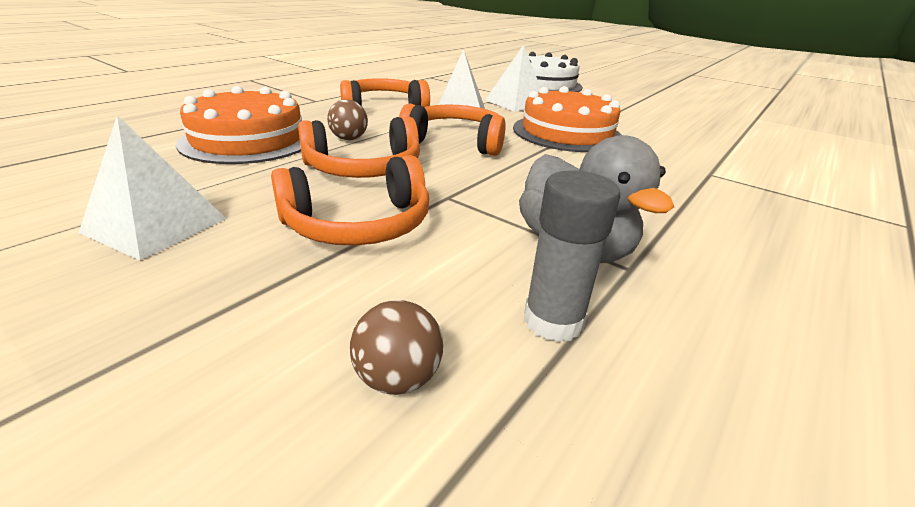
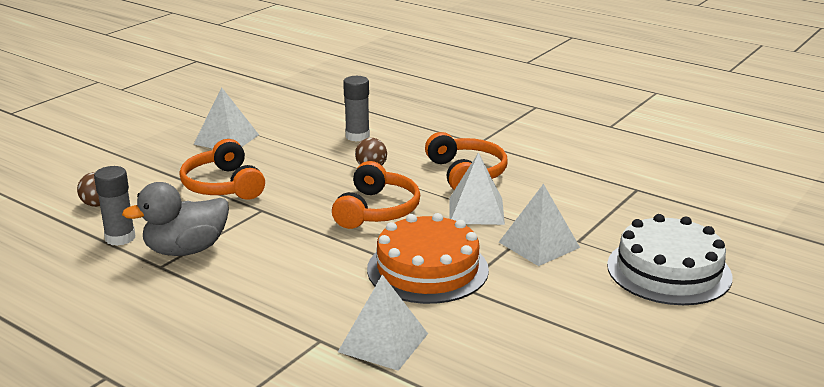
camera: 90 degrees right, 5 degrees down
orange cake [176,86,302,164] -> grey glue stick [343,76,370,142]
orange headphones [298,116,420,178] -> none
none -> white pyramid [338,274,428,371]

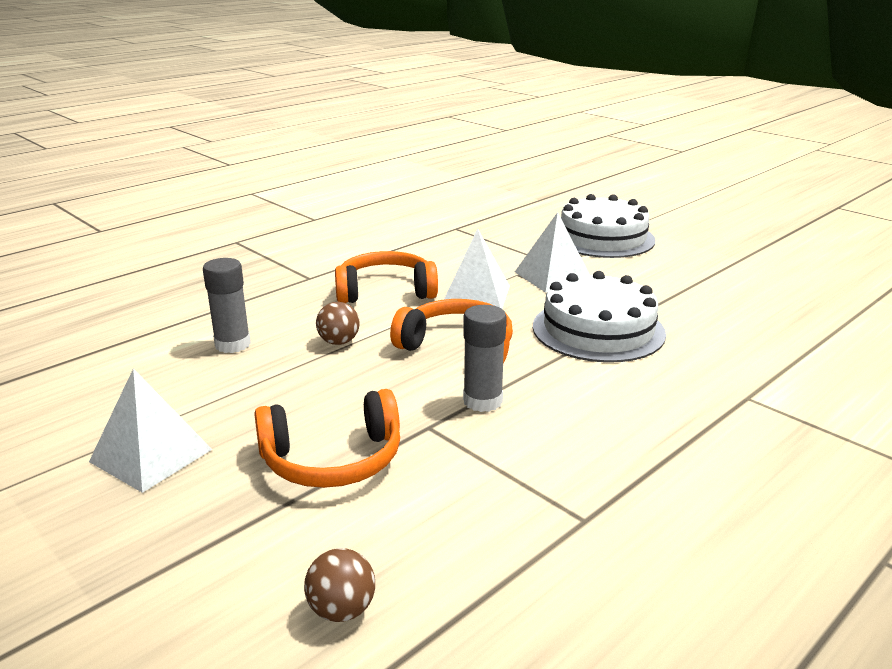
camera: 80 degrees left, 0 degrees up
grey glue stick [94,166,135,246] -> grey glue stick moved to [463,305,507,412]
grey duck [122,182,229,256] -> none
white pyramid [338,274,428,371] -> none
orange cake [367,213,489,304] -> white cake [533,271,666,363]

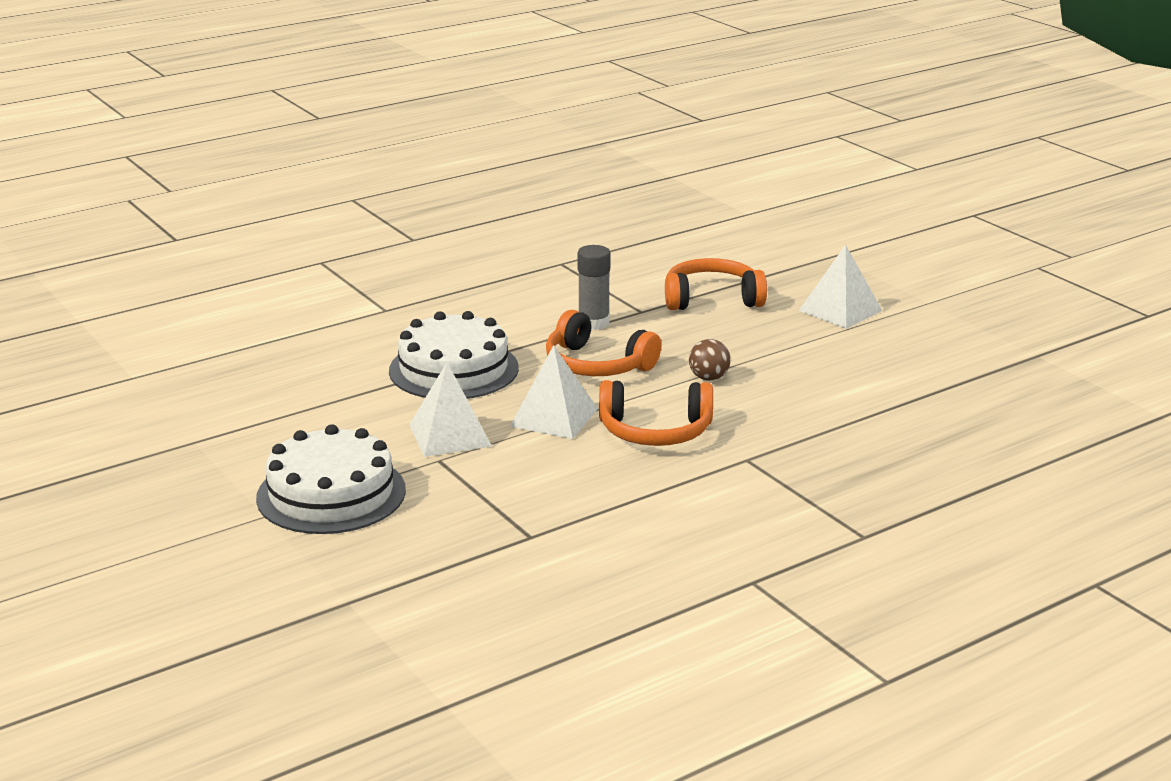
camera: 170 degrees left, 0 degrees up
grey glue stick [203,258,251,353] -> none
brown ball [304,548,375,622] -> none

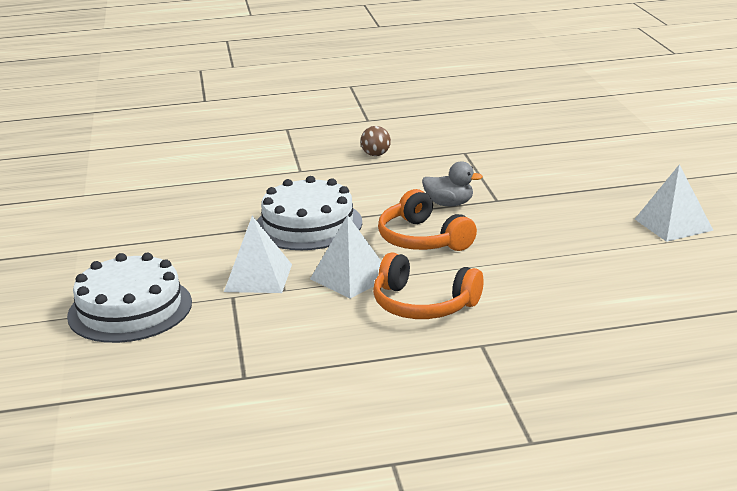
camera: 25 degrees right, 0 degrees up
grey glue stick [577,245,610,330] -> grey duck [422,161,483,206]
orange headphones [665,258,767,310] -> none
brown ball [689,339,731,381] -> brown ball moved to [360,126,391,156]

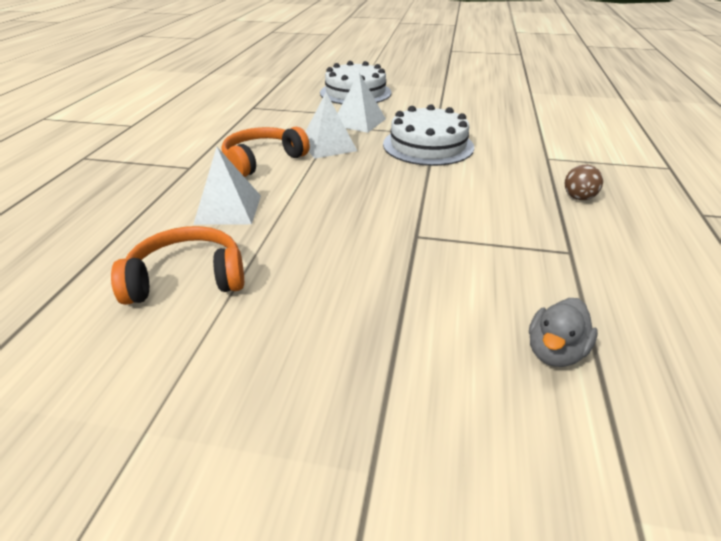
camera: 110 degrees right, 10 degrees up
orange headphones [378,189,477,251] -> orange headphones moved to [111,226,244,305]
grey duck [422,161,483,206] -> grey duck moved to [529,298,598,367]
white pyramid [635,164,714,242] -> white pyramid moved to [194,147,261,224]

